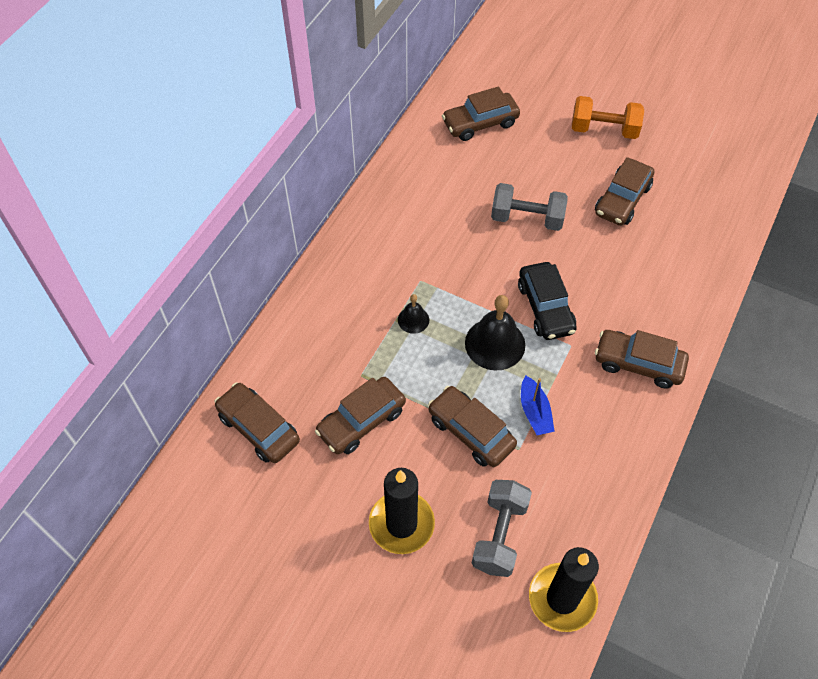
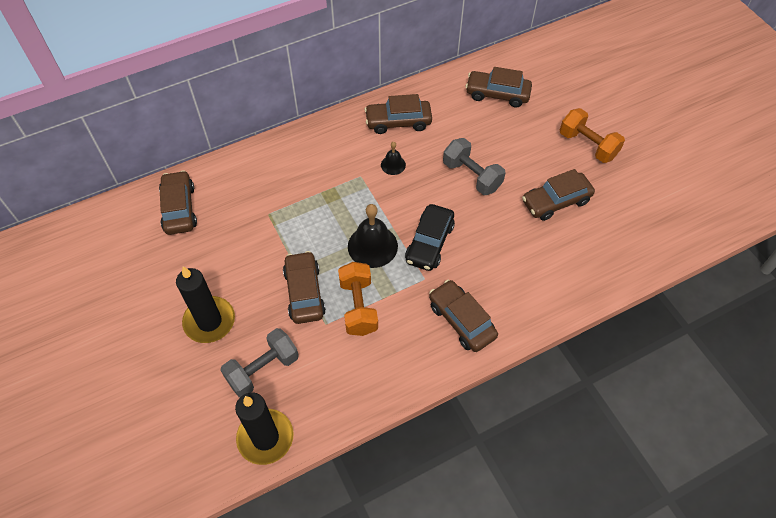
camera: 35 degrees right, 0 degrees up
brown car [315,377,406,454] -> brown car moved to [365,94,432,134]
black bell [398,294,429,334] -> black bell moved to [381,142,406,175]
blue boat [521,376,555,435] -> orange dumbbell [338,262,378,336]

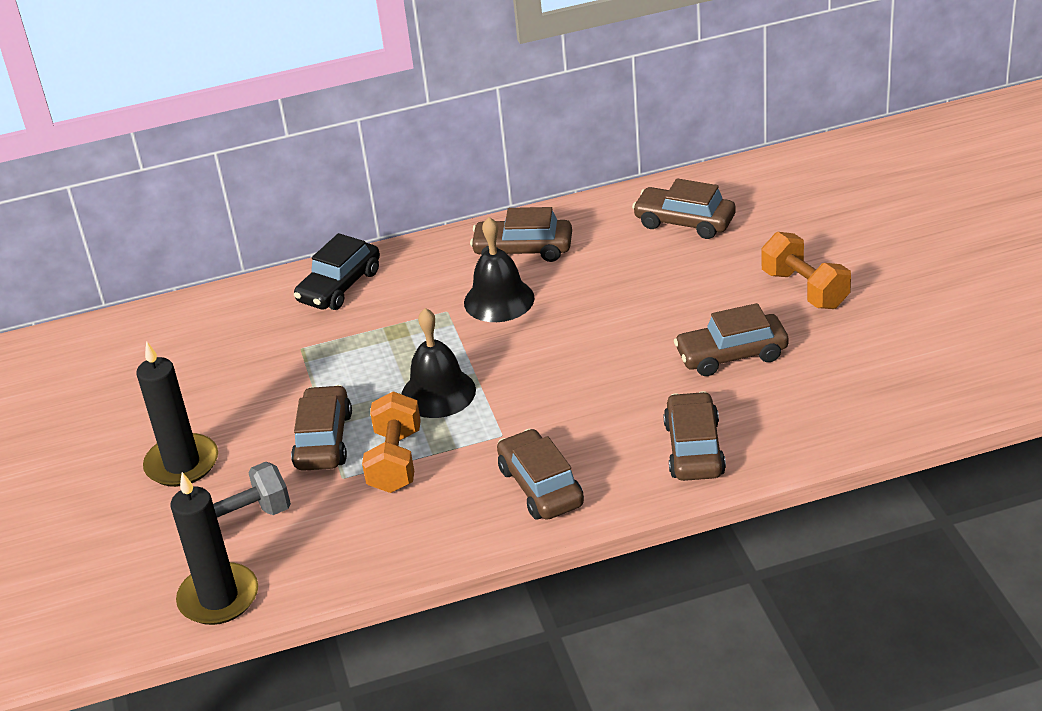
camera: 15 degrees right, 20 degrees down
brown car [159,170,197,235] -> brown car moved to [663,391,726,481]
black bell [381,142,406,175] -> black bell [464,217,535,322], size x1.87
black car [405,204,455,271] -> black car moved to [294,233,380,310]
grey dumbbell [443,138,505,195] -> none

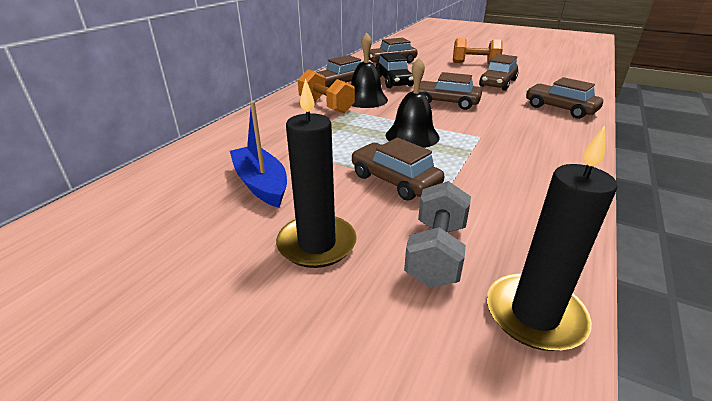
camera: 50 degrees left, 5 degrees down
black car [294,233,380,310] -> black car moved to [376,53,414,88]
orange dumbbell [362,391,421,493] -> orange dumbbell moved to [298,69,355,113]
brown car [497,429,584,520] -> brown car moved to [412,72,482,110]
none -> blue boat [230,101,287,208]

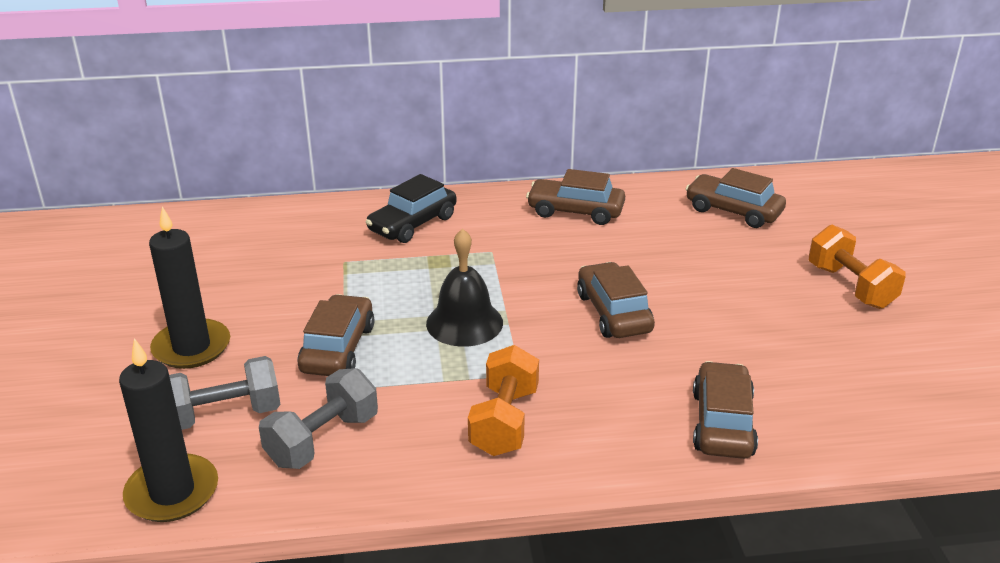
camera: 55 degrees right, 0 degrees up
blue boat [230,101,287,208] -> none
orange dumbbell [298,69,355,113] -> orange dumbbell moved to [468,345,539,456]
black bell [351,33,388,108] -> none
black car [376,53,414,88] -> black car moved to [366,174,457,243]
brown car [479,54,518,91] -> none
none -> grey dumbbell [259,368,378,469]

